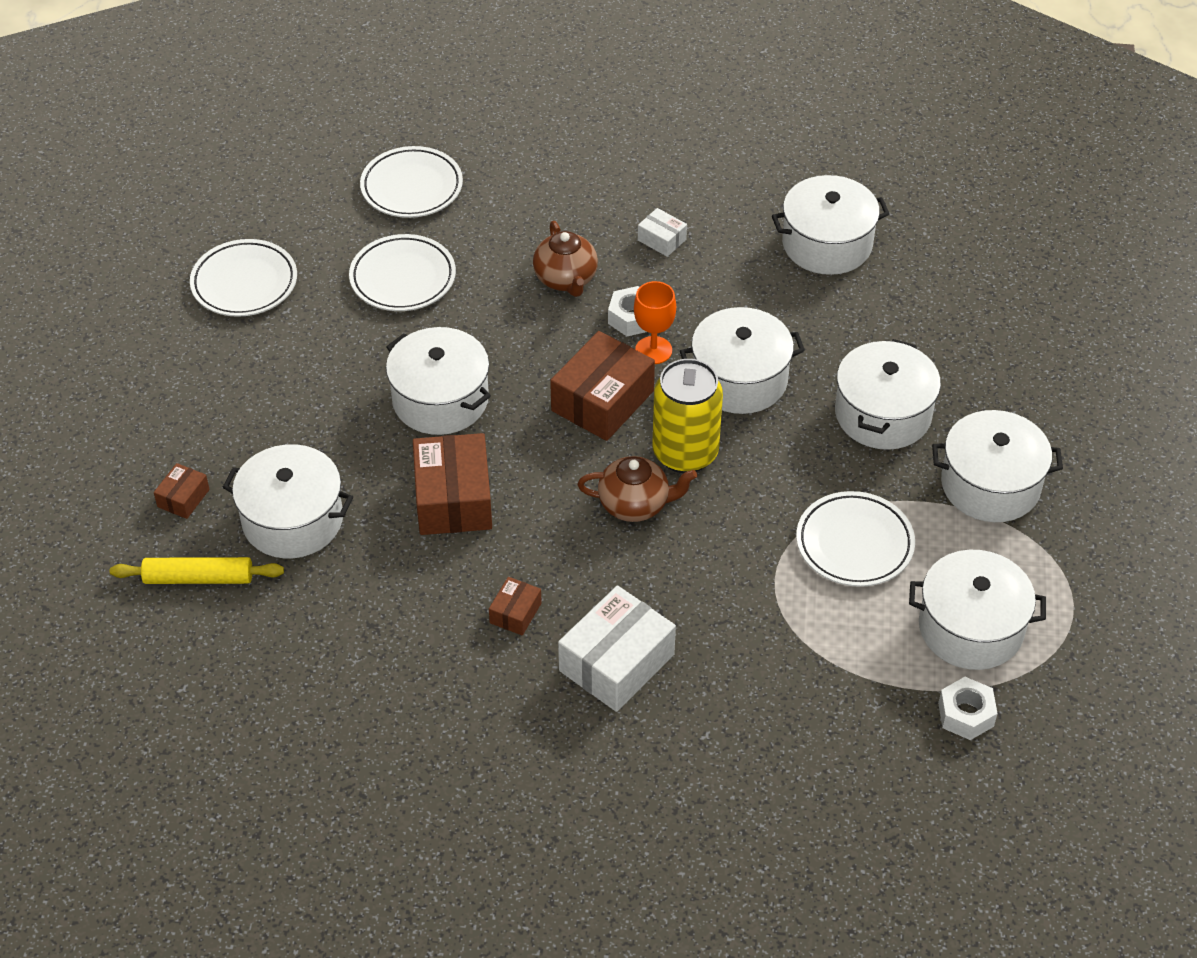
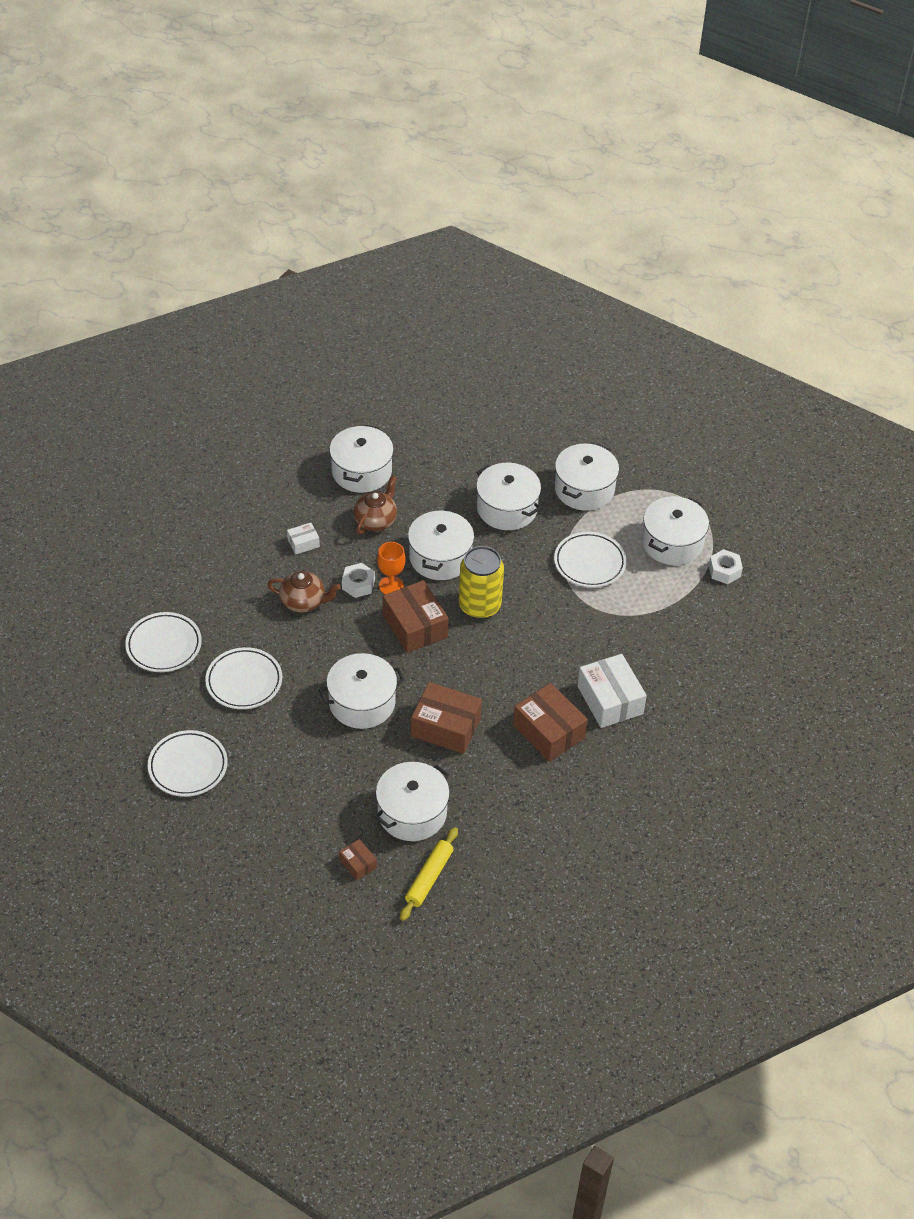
camera: 65 degrees left, 0 degrees up
brown box [489,577,542,636] -> brown box [513,683,588,762], size x2.03
brown teapot [578,456,697,522] -> brown teapot moved to [354,476,397,535]

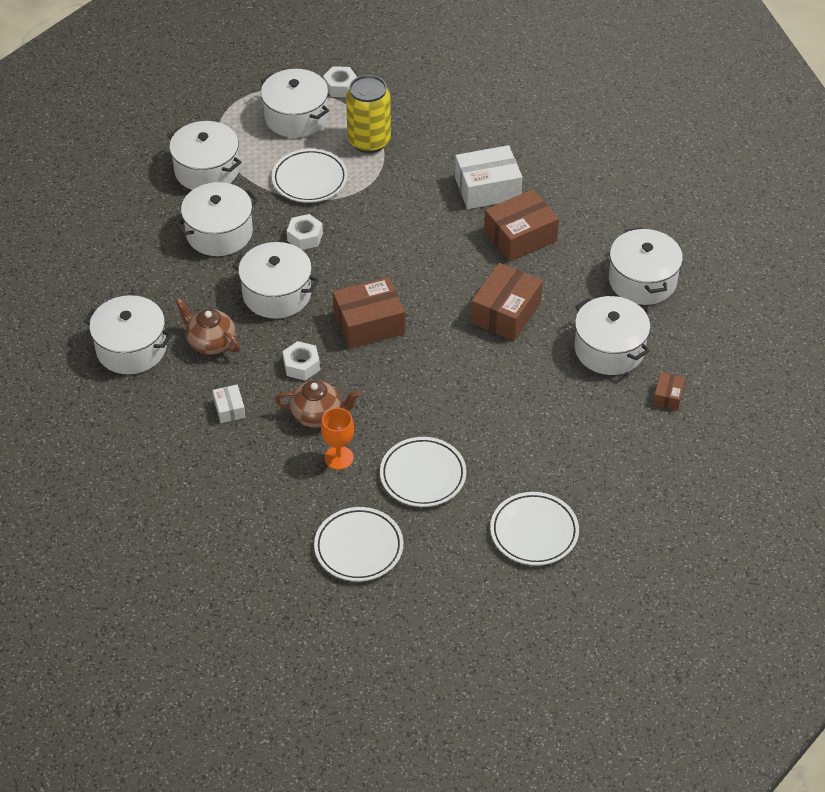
camera: 80 degrees left, 0 degrees up
brown teapot [267,571,341,613] -> brown teapot turned 75 degrees clockwise [275,380,360,428]
white pot [319,653,405,729] -> white pot moved to [609,227,683,305]
brown box [339,839,377,880] -> brown box turned 45 degrees counterclockwise [653,372,685,410]
orange goblet [377,542,406,594] -> orange goblet moved to [321,408,354,470]
yellow rolling pin [400,827,458,921] -> none
yellow can [459,546,504,619] -> yellow can moved to [346,75,391,153]
none -> white nut [287,214,323,250]

